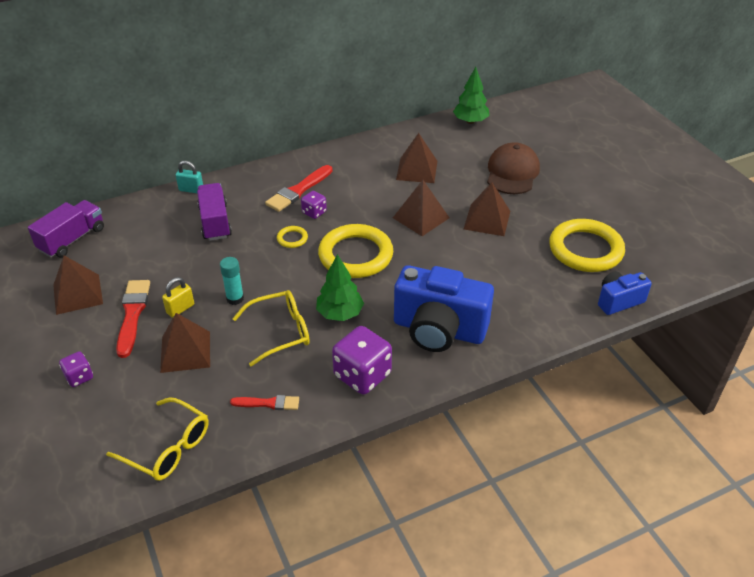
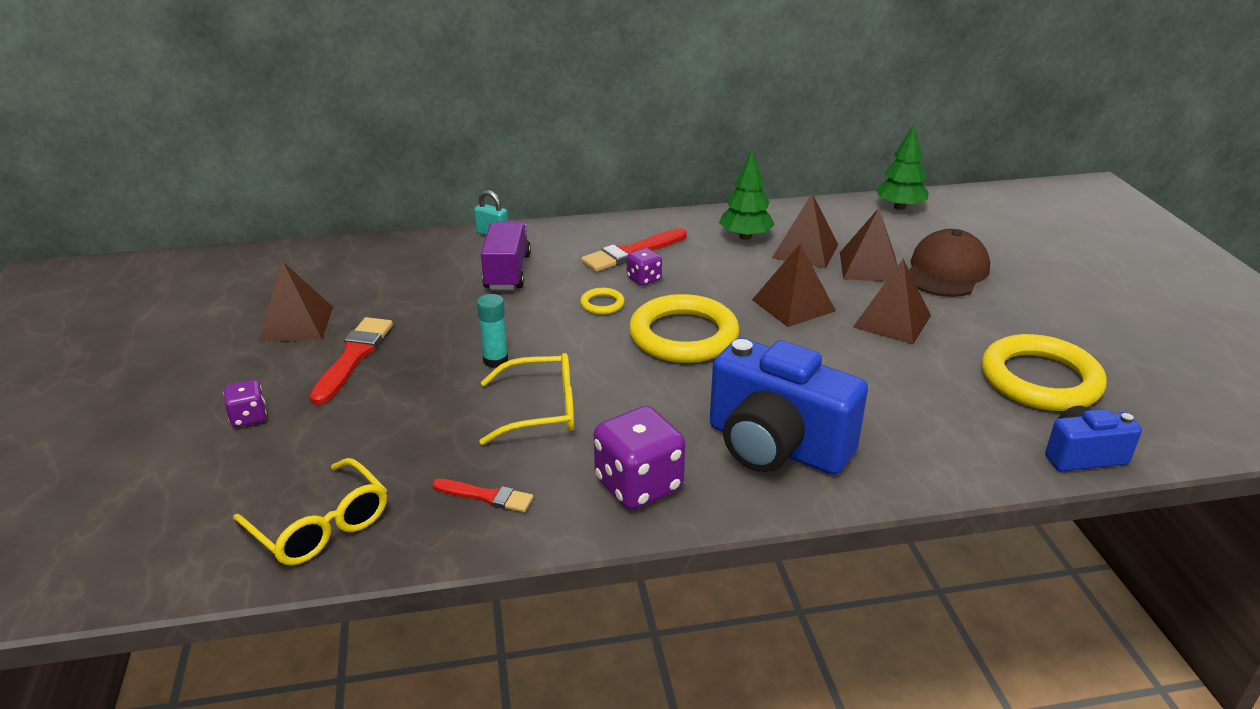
camera: 15 degrees right, 10 degrees down
purple truck [28,200,104,258] -> none
brown pyramid [160,313,210,373] -> brown pyramid moved to [840,208,897,282]
yellow padlock [162,277,194,318] -> none
green tree [316,254,364,321] -> green tree moved to [719,151,775,240]

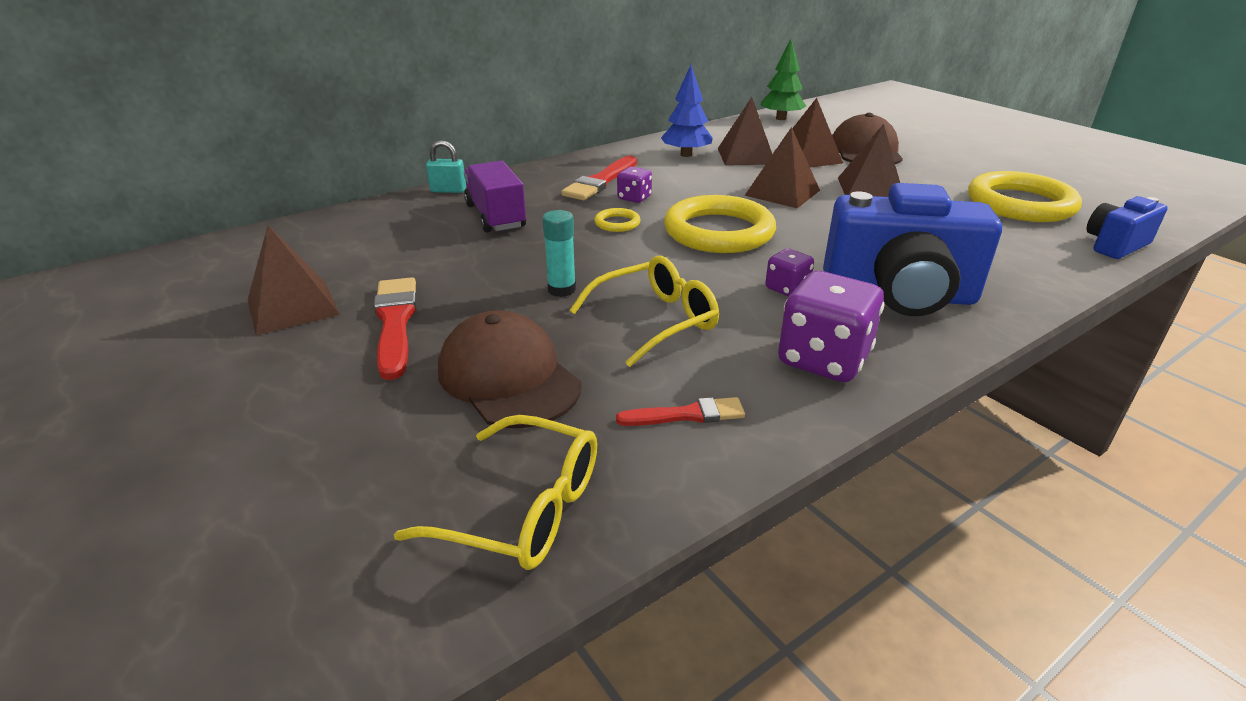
camera: 25 degrees left, 0 degrees up
purple dice [223,380,267,427] -> purple dice moved to [765,249,814,297]
green tree [719,151,775,240] -> blue tree [661,65,713,157]
none -> brown cap [438,310,581,428]

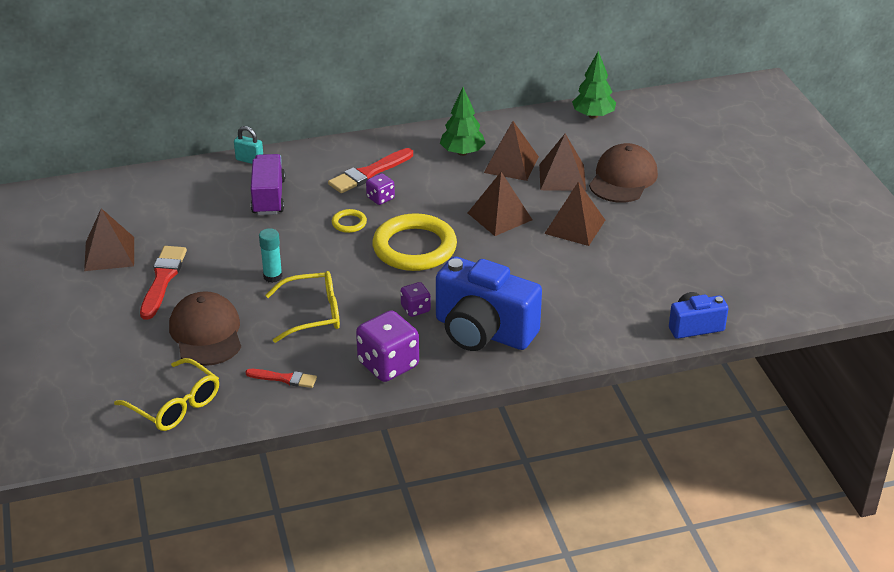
camera: 20 degrees right, 5 degrees up
blue tree [661,65,713,157] -> green tree [440,87,486,156]
yellow ring [968,171,1082,222] -> none

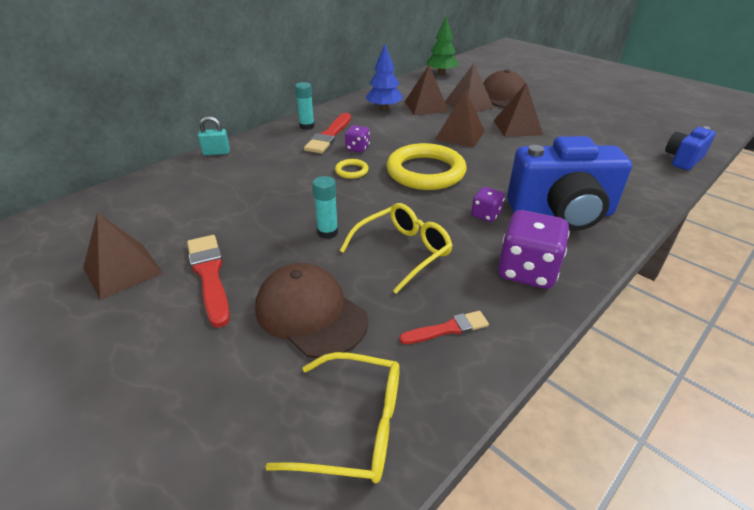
camera: 30 degrees left, 0 degrees up
purple truck [251,154,285,215] -> none
green tree [440,87,486,156] -> blue tree [365,44,403,110]
none -> turquoise glue stick [295,82,315,130]

